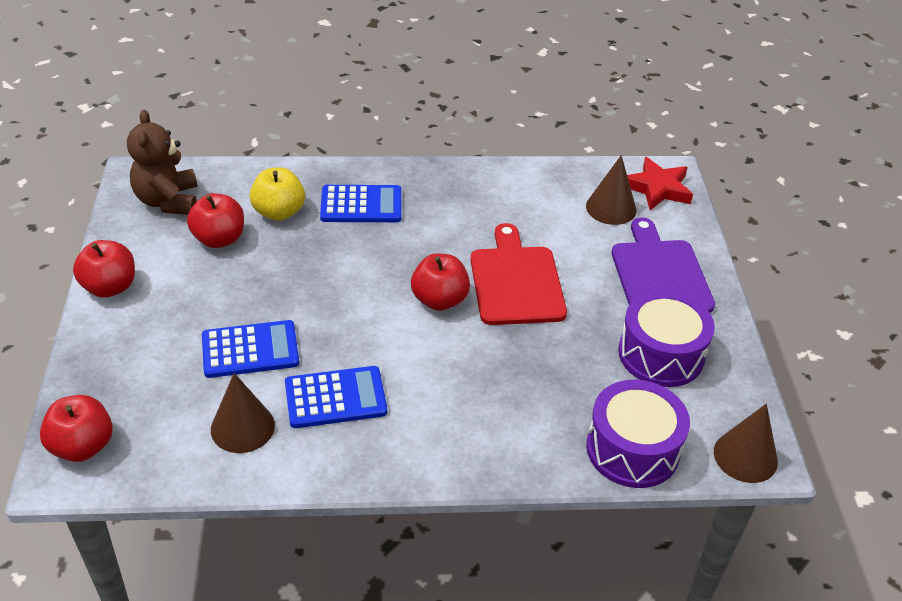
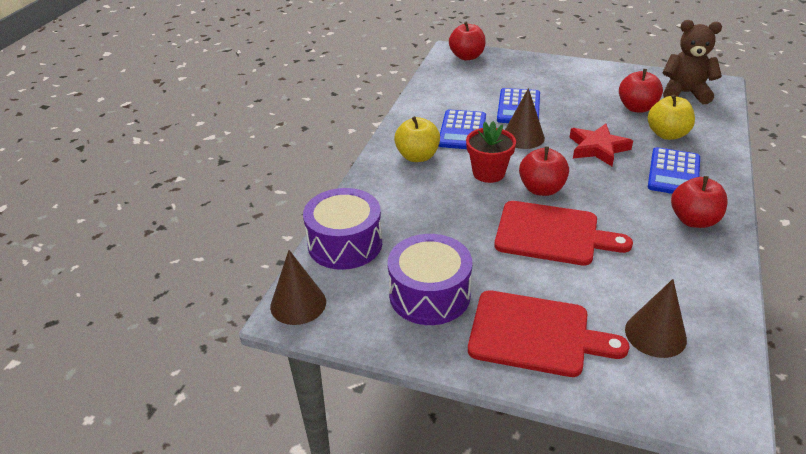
camera: 115 degrees right, 5 degrees down
red apple [73,240,135,298] -> red apple moved to [671,176,728,228]
brown cone [211,373,275,453] -> brown cone moved to [505,88,545,149]
purple cutting board [612,217,715,313] -> red cutting board [468,290,630,377]
red star [627,157,693,210] -> red star moved to [570,124,633,166]
none -> yellow apple [394,116,440,162]
none -> red flower pot [466,121,516,183]

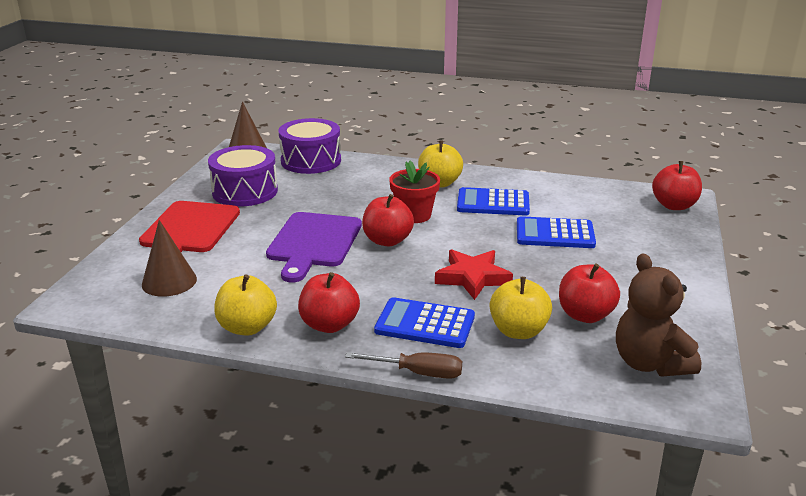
camera: 85 degrees right, 10 degrees down
red cutting board [494,201,633,266] -> purple cutting board [266,212,362,282]
brown cone [505,88,545,149] -> none
brown teddy bear [662,20,722,104] -> brown teddy bear turned 150 degrees clockwise [616,253,701,377]
none -> yellow apple [214,274,277,336]
none -> brown screwdriver [345,352,462,379]

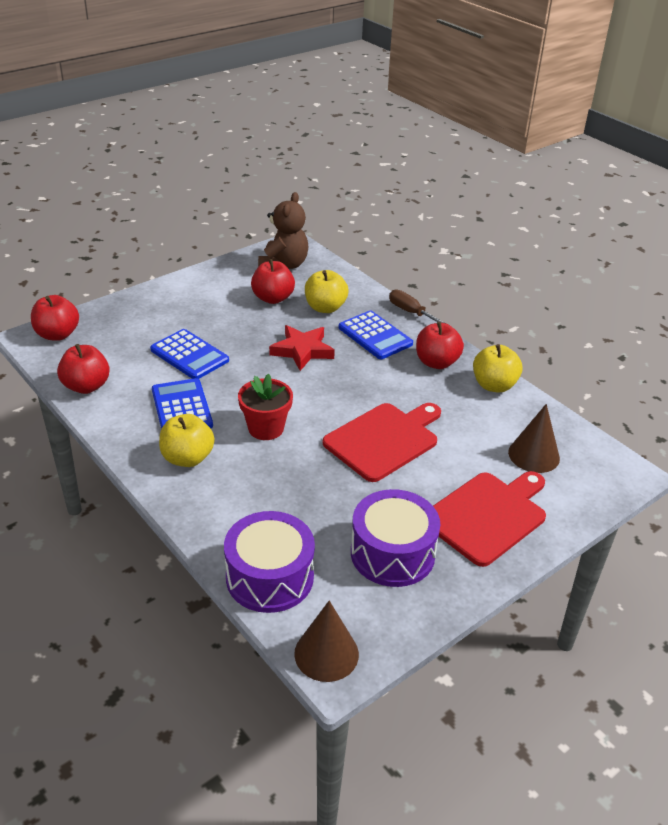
camera: 145 degrees left, 10 degrees up
purple cutting board [266,212,362,282] -> red cutting board [323,403,441,482]
red apple [362,194,414,246] -> red apple moved to [57,344,110,394]
blue calculator [457,187,530,215] -> blue calculator turned 150 degrees counterclockwise [152,378,213,429]

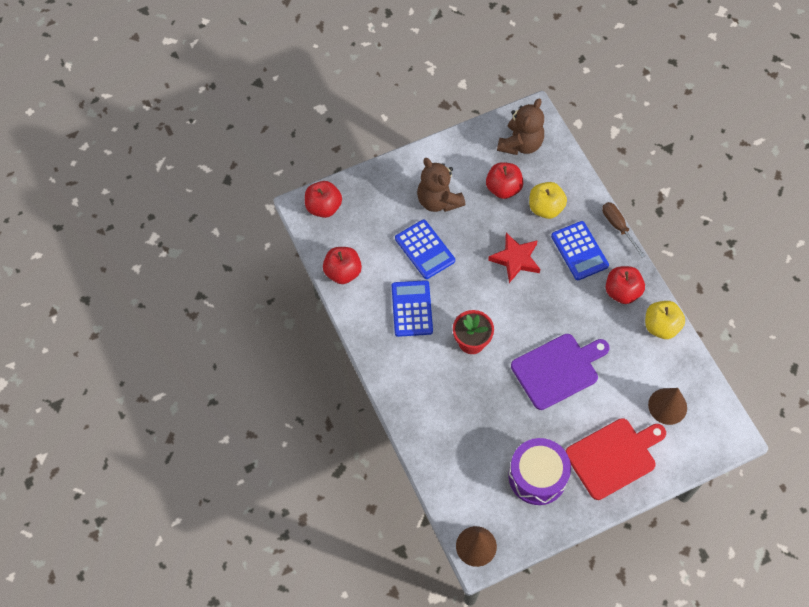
camera: 15 degrees right, 25 degrees up
yellow apple [159,414,215,467] -> none
purple drum [224,511,315,613] -> none
red cutting board [323,403,441,482] -> purple cutting board [511,334,609,410]
none -> brown teddy bear [417,158,465,212]

